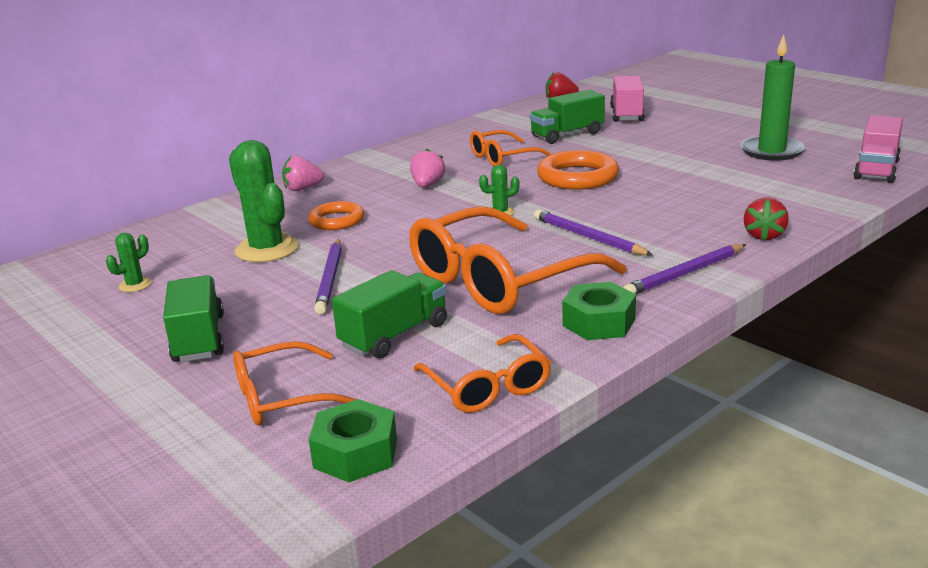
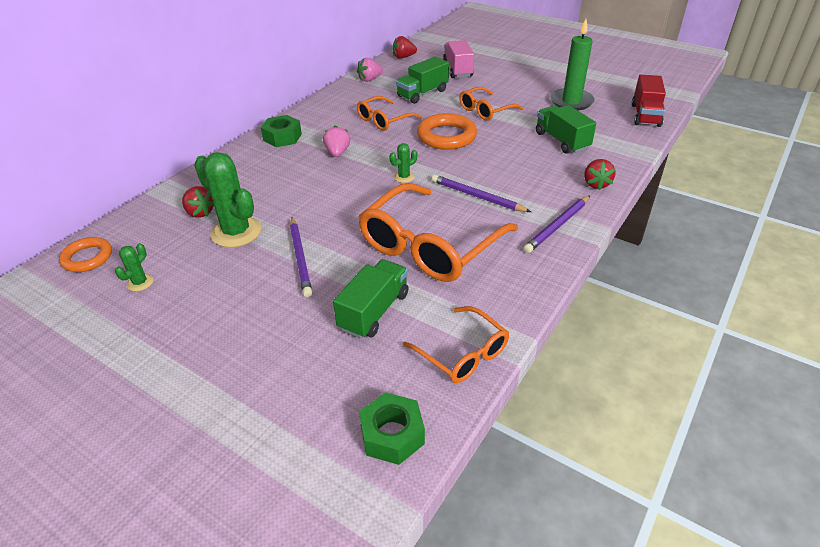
camera: 15 degrees left, 15 degrees up
green truck [163,275,224,362] -> green truck moved to [536,105,596,154]
orange glasses [233,341,357,426] -> orange glasses moved to [459,87,524,121]
pink strawberry [282,156,324,191] -> pink strawberry moved to [357,58,383,82]
orange ring [308,201,364,230] -> orange ring moved to [59,237,112,272]
green nut [562,282,636,340] -> green nut moved to [261,115,302,147]
pink truck [854,115,903,183] -> red truck [632,74,666,127]
none -> red strawberry [182,186,214,218]

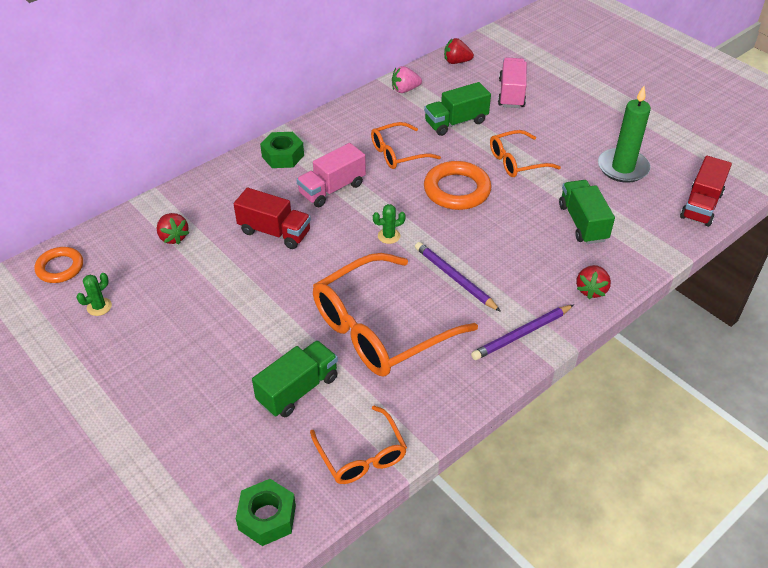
camera: 15 degrees right, 5 degrees up
green cactus [194,152,261,247] -> none
purple pencil [290,217,312,297] -> none
pink strawberry [323,125,350,157] -> pink truck [296,143,366,207]
none -> red truck [234,188,311,249]

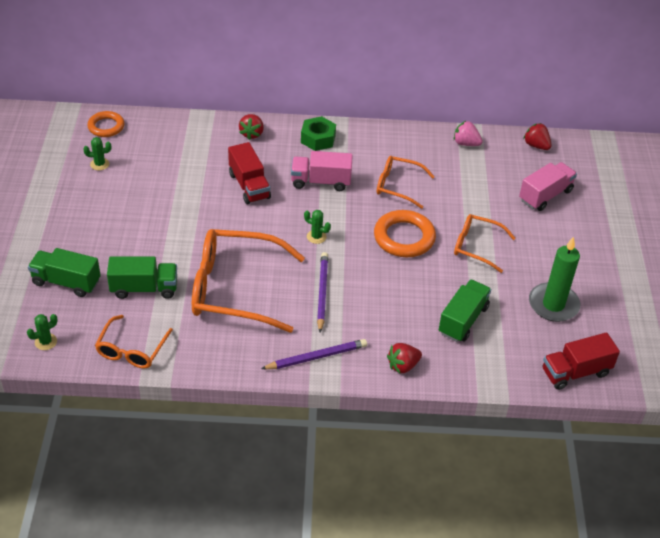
camera: 40 degrees right, 0 degrees up
red strawberry [157,213,189,244] -> red strawberry moved to [239,114,264,140]
green nut [236,479,296,546] -> green cactus [27,314,58,350]
green truck [424,82,491,136] -> green truck moved to [28,248,101,297]
purple pencil [471,305,574,360] -> purple pencil turned 150 degrees clockwise [261,339,367,369]

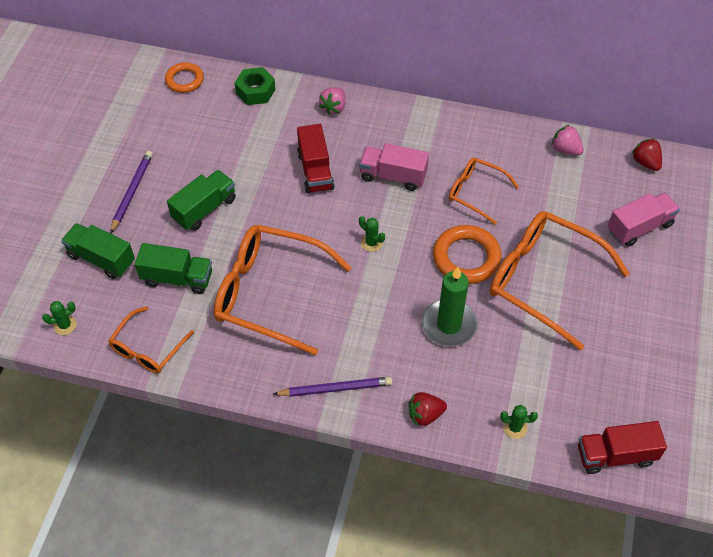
camera: 15 degrees right, 10 degrees up
green cactus [83,137,111,171] -> green cactus moved to [500,405,538,439]
red strawberry [239,114,264,140] -> pink strawberry [319,87,346,115]
green nut [301,116,336,151] -> green nut moved to [235,67,276,105]
purple pencil [317,252,328,333] -> purple pencil moved to [110,151,153,234]
green truck [439,279,491,342] -> green truck moved to [167,170,236,231]
orange glasses [454,214,515,273] -> orange glasses [490,211,630,351], size x1.85
green candle [529,236,580,322] -> green candle moved to [421,267,478,347]

